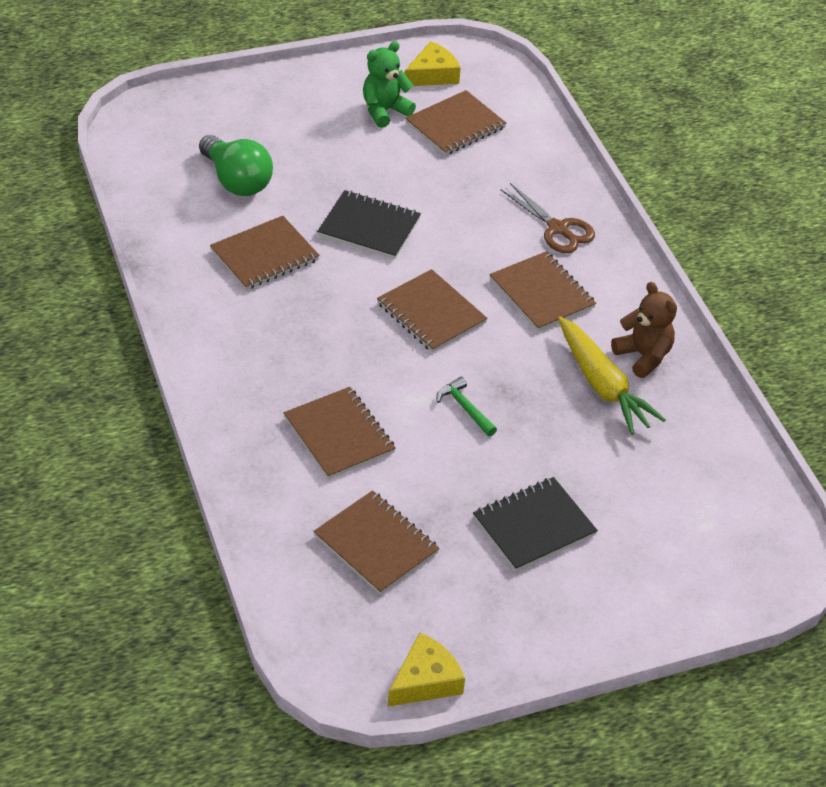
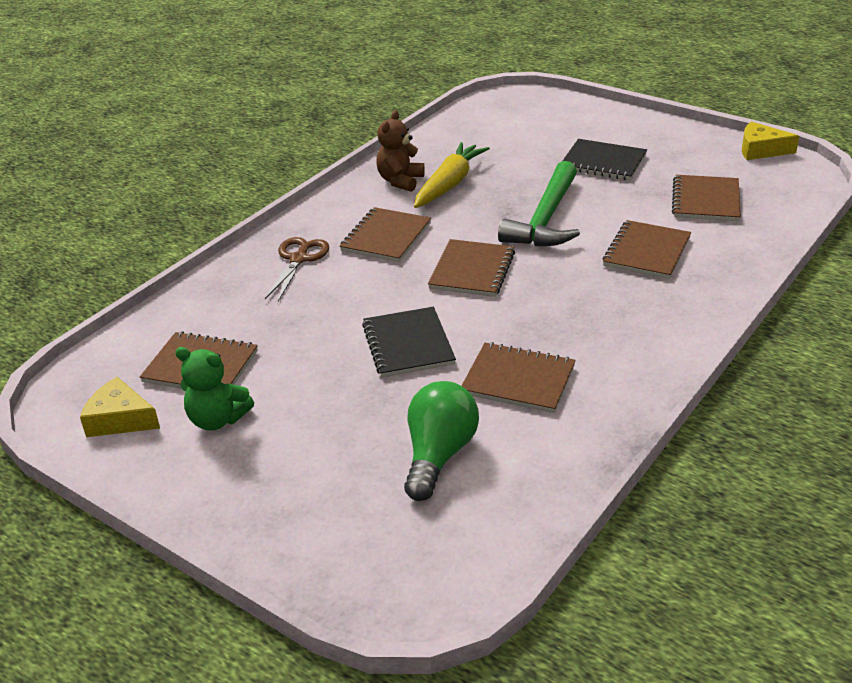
camera: 120 degrees left, 10 degrees down
green hammer [437,377,497,437] -> green hammer [498,161,580,246], size x2.25

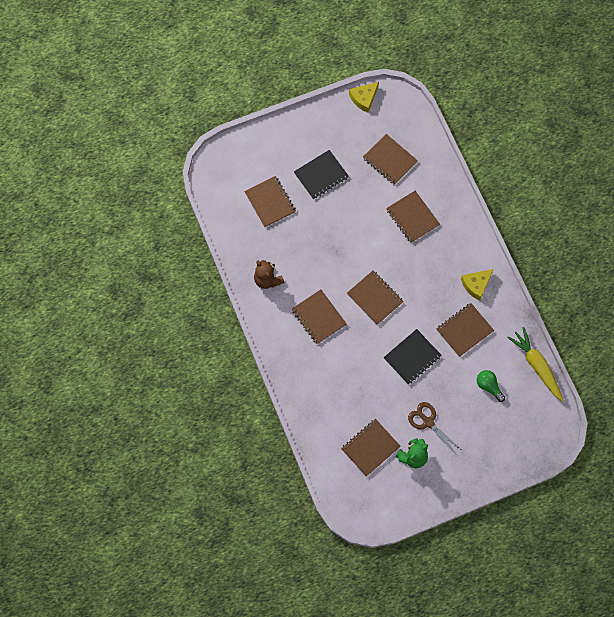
camera: 60 degrees left, 35 degrees up
yellow cheese [80,377,160,437] -> yellow cheese moved to [461,269,494,301]
brown scissors [265,237,329,302] -> brown scissors moved to [408,402,460,455]
black notebook [362,307,456,377] -> black notebook turned 60 degrees counterclockwise [384,329,442,384]
green light bulb [404,381,479,501] -> green light bulb [477,370,505,402], size x0.64
yellow carrot [414,142,490,208] -> yellow carrot moved to [507,327,564,402]
green hammer [498,161,580,246] -> none
none -> brown notebook [244,176,296,227]

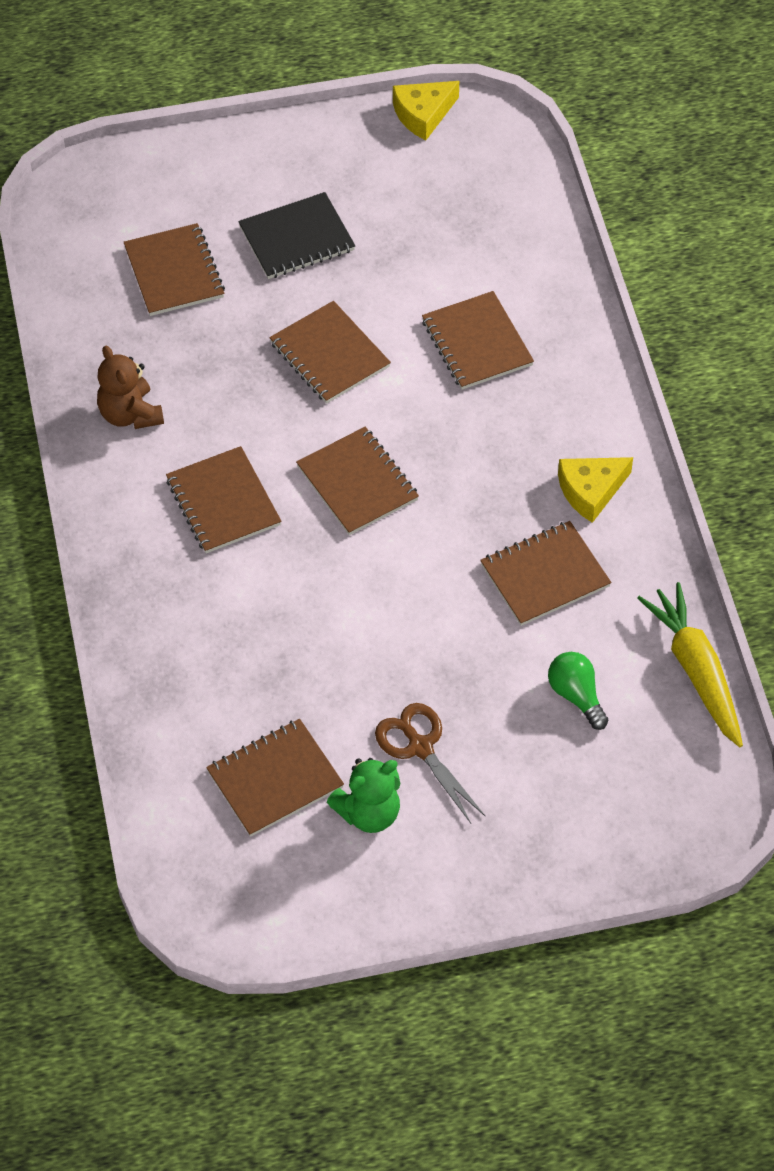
camera: 10 degrees right, 15 degrees down
brown notebook [363,134,418,185] -> brown notebook moved to [269,301,391,404]
black notebook [384,329,442,384] -> none

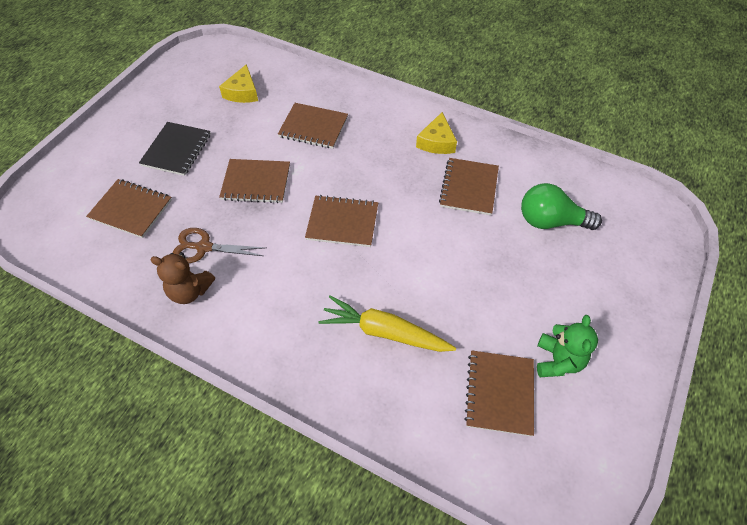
camera: 50 degrees left, 0 degrees up
brown notebook [166,446,281,553] -> none
brown scissors [375,703,485,823] -> brown scissors moved to [173,228,265,263]
yellow cheese [393,81,459,140] -> yellow cheese moved to [219,64,258,103]
green light bulb [548,652,608,730] -> green light bulb [521,183,602,230], size x1.56
yellow carrot [637,582,743,747] -> yellow carrot moved to [318,295,456,352]

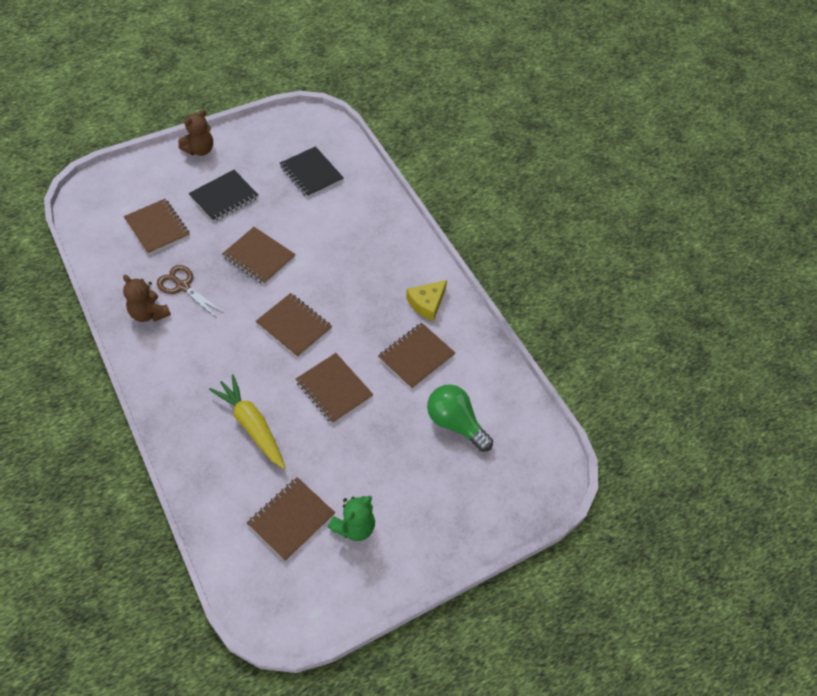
camera: 30 degrees right, 0 degrees up
yellow cheese [219,64,258,103] -> black notebook [280,146,344,197]
brown notebook [278,103,348,149] -> brown notebook moved to [296,353,373,424]
none -> brown teddy bear [178,110,213,156]

